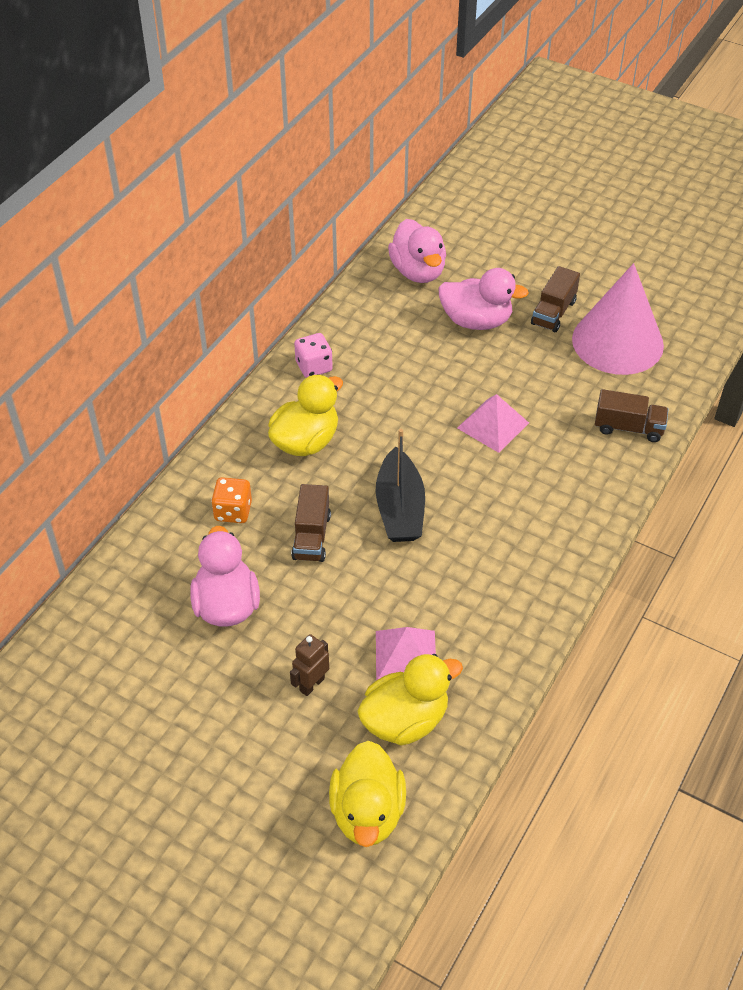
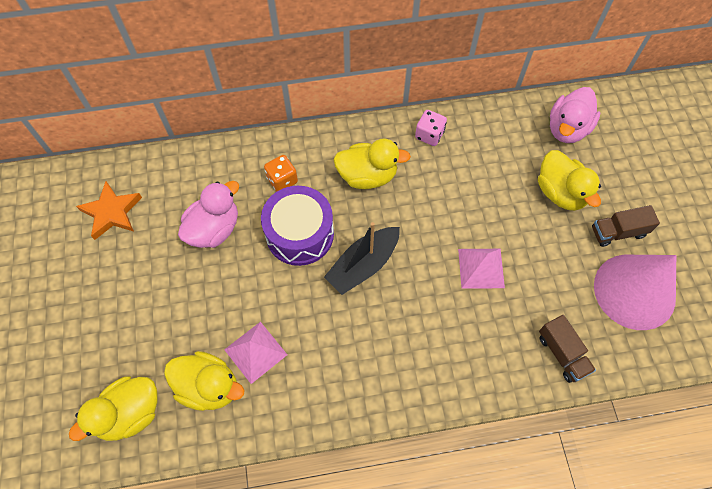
camera: 50 degrees right, 15 degrees up
brown robot [290,634,329,696] -> none
brown truck [291,484,331,562] -> purple drum [261,186,334,266]
pink duck [438,268,529,330] -> yellow duck [538,150,601,211]
none -> orange star [76,181,142,240]

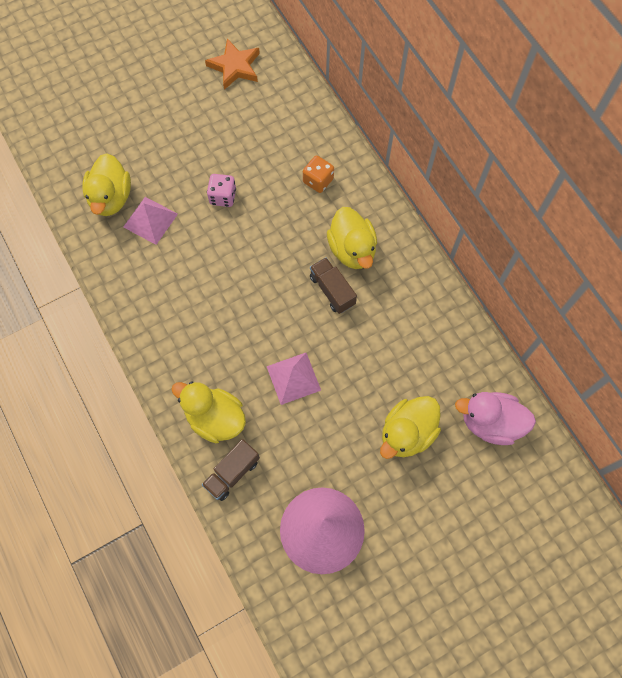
camera: 70 degrees right, 5 degrees up
yellow duck [69,376,157,441] -> yellow duck moved to [171,382,246,443]
pink duck [178,181,239,248] -> none
purple drum [261,186,334,266] -> none
black boat [324,222,400,295] -> none
pink dice [415,110,447,146] -> pink dice moved to [207,174,236,207]
brown truck [592,205,660,247] -> brown truck moved to [310,257,357,314]

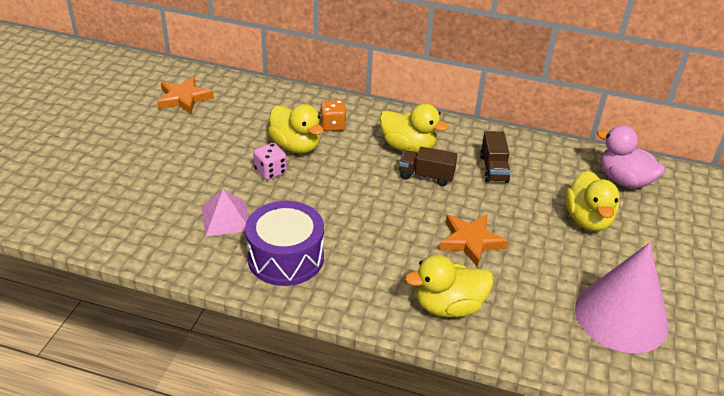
camera: 45 degrees left, 30 degrees down
yellow duck [82,153,131,216] -> yellow duck moved to [268,104,324,154]
brown truck [202,439,260,501] -> brown truck moved to [480,131,510,183]
pink pyramid [266,353,321,405] -> orange star [439,214,508,267]
pink duck [455,392,536,445] -> pink duck turned 75 degrees clockwise [597,125,665,188]
none -> purple drum [245,201,324,286]

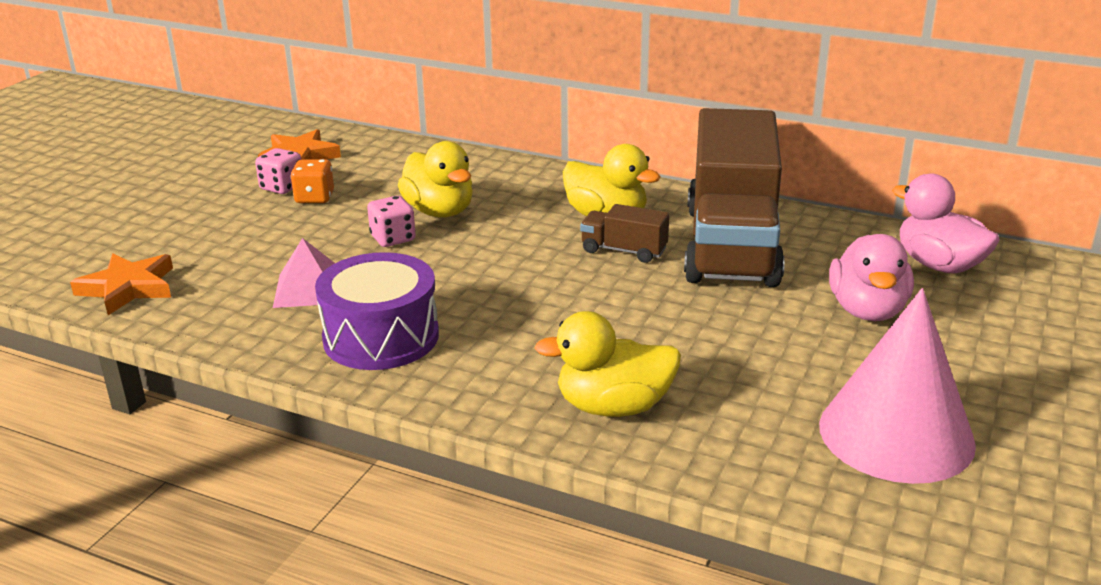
camera: 10 degrees right, 10 degrees down
orange dice [320,100,346,131] -> orange dice moved to [290,159,334,203]
orange star [439,214,508,267] -> orange star moved to [70,253,173,315]
brown truck [480,131,510,183] -> brown truck [684,108,785,287], size x2.47
yellow duck [564,171,619,231] -> pink duck [829,234,914,321]
none -> pink dice [255,148,301,194]

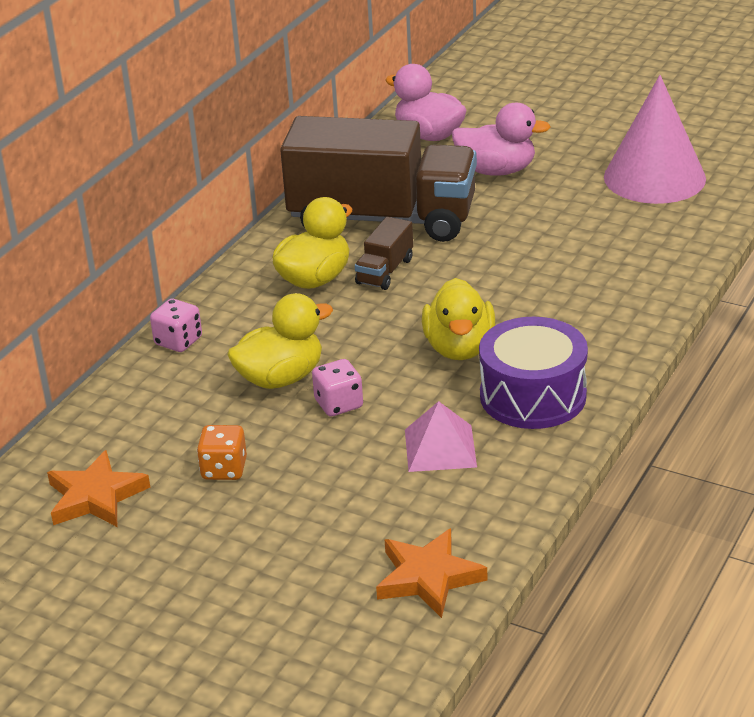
camera: 85 degrees left, 5 degrees up
pink dice [255,148,301,194] -> pink dice moved to [150,299,202,352]
yellow duck [534,311,681,417] -> yellow duck moved to [422,278,495,360]
pink duck [892,174,1000,273] -> pink duck turned 75 degrees clockwise [385,64,466,141]

